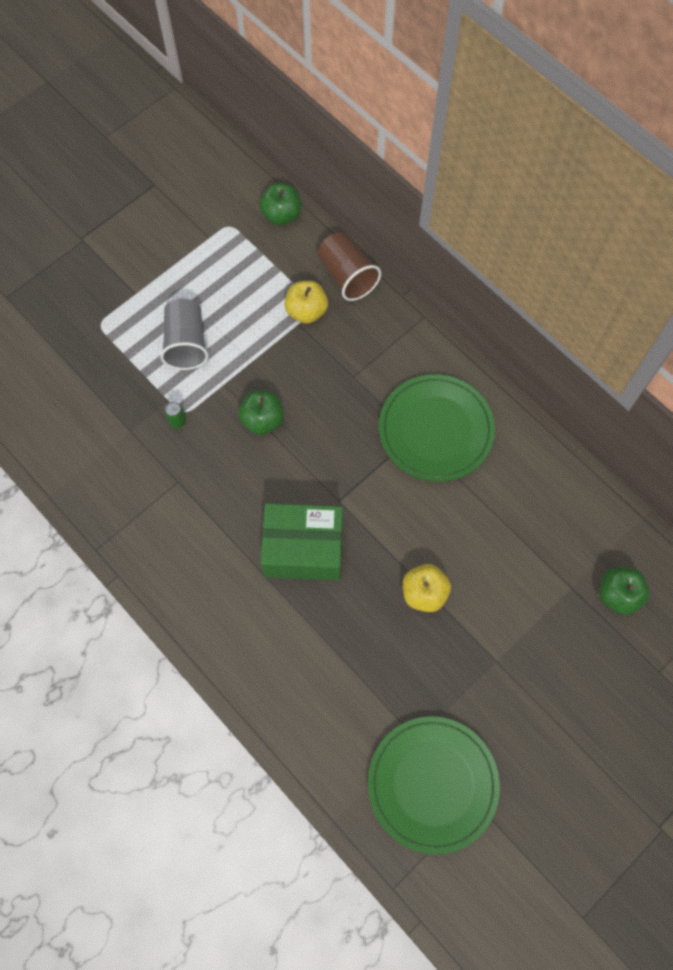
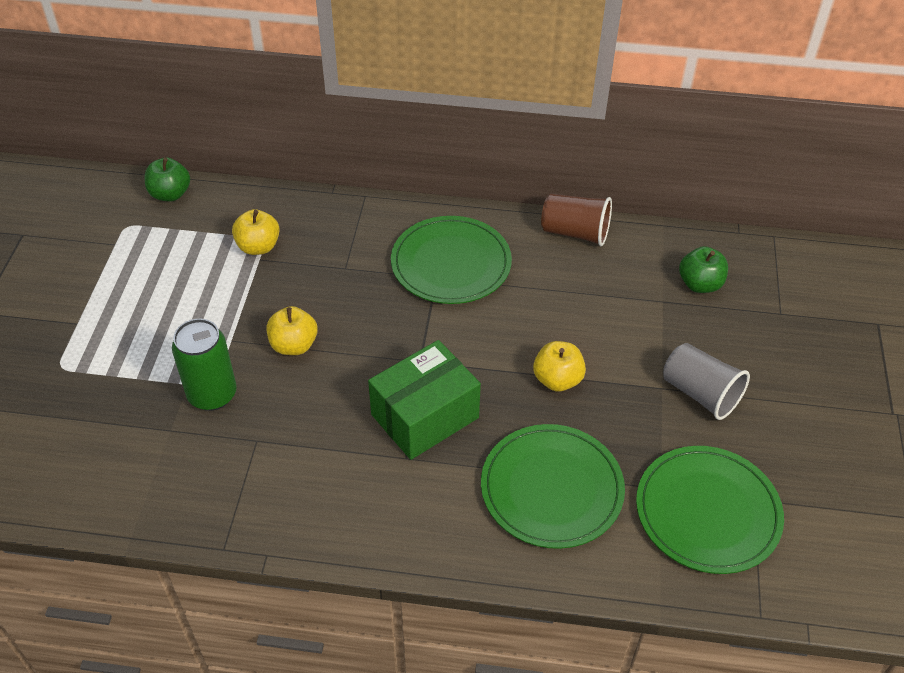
camera: 40 degrees left, 20 degrees down
grey cup [160,299,209,370] -> grey cup moved to [663,343,750,420]
green can [165,402,186,429] -> green can [172,319,237,411], size x2.46
green apple [238,391,284,435] -> yellow apple [267,306,318,355]
brown cup [318,232,381,301] -> brown cup moved to [541,193,612,246]
none -> green plate [481,424,625,549]

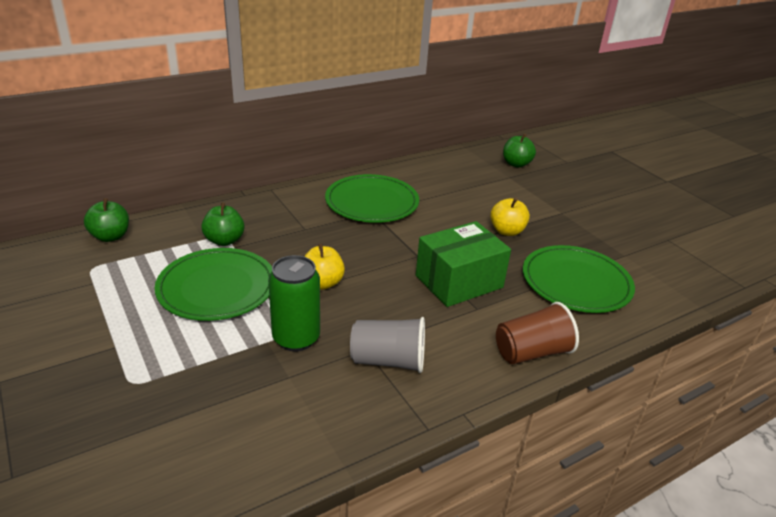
camera: 40 degrees left, 15 degrees down
yellow apple [232,209,280,255] -> green apple [201,203,245,246]
green box [368,340,481,460] -> green box turned 45 degrees clockwise [416,221,511,307]
brown cup [541,193,612,246] -> brown cup moved to [496,302,579,365]
green plate [636,446,784,574] -> green plate moved to [155,248,272,321]
grey cup [663,343,750,420] -> grey cup moved to [350,317,425,373]

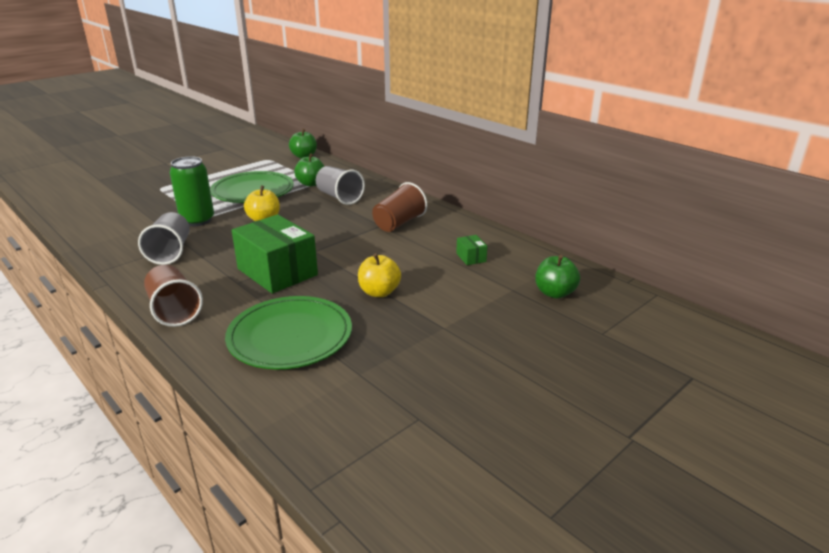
camera: 80 degrees right, 5 degrees down
green plate [325,174,419,223] -> brown cup [372,182,427,232]
none -> grey cup [316,166,365,205]
none -> green box [456,235,487,265]

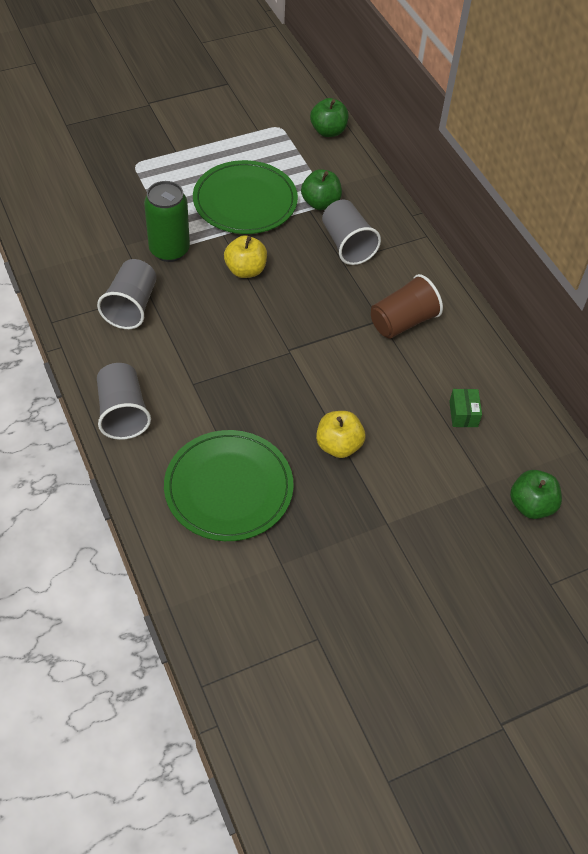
camera: 15 degrees right, 25 degrees up
brown cup [144,265,203,327] -> grey cup [97,363,151,440]
green box [231,215,318,294] -> none

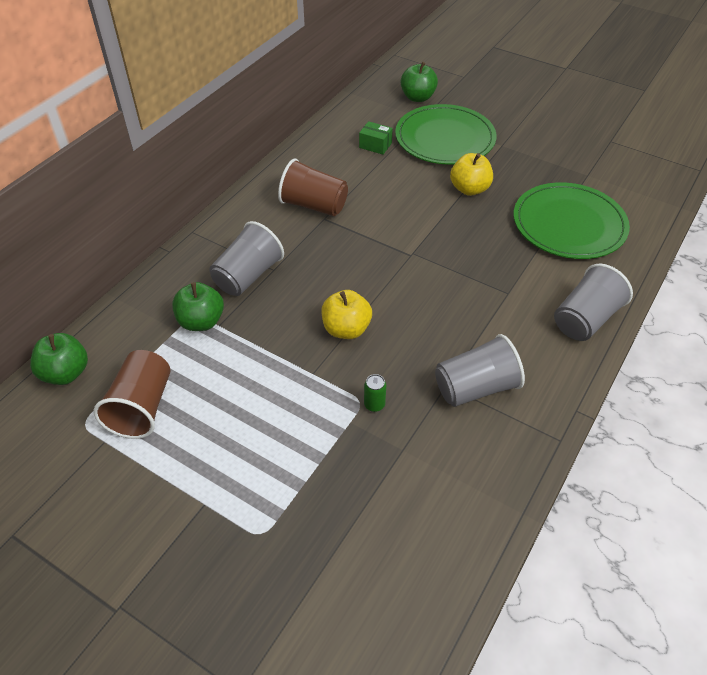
camera: 120 degrees left, 5 degrees down
green can [144,181,190,262] -> green can [364,374,386,412], size x0.41
green plate [193,160,298,234] -> green plate moved to [395,104,497,165]
green box [449,389,482,427] -> green box turned 60 degrees clockwise [359,121,393,155]
none -> brown cup [94,350,170,439]

